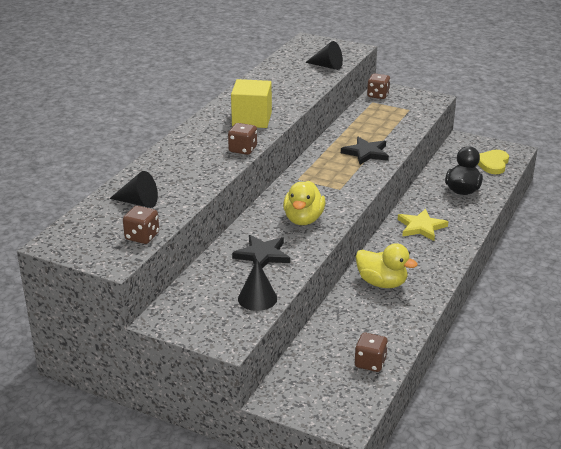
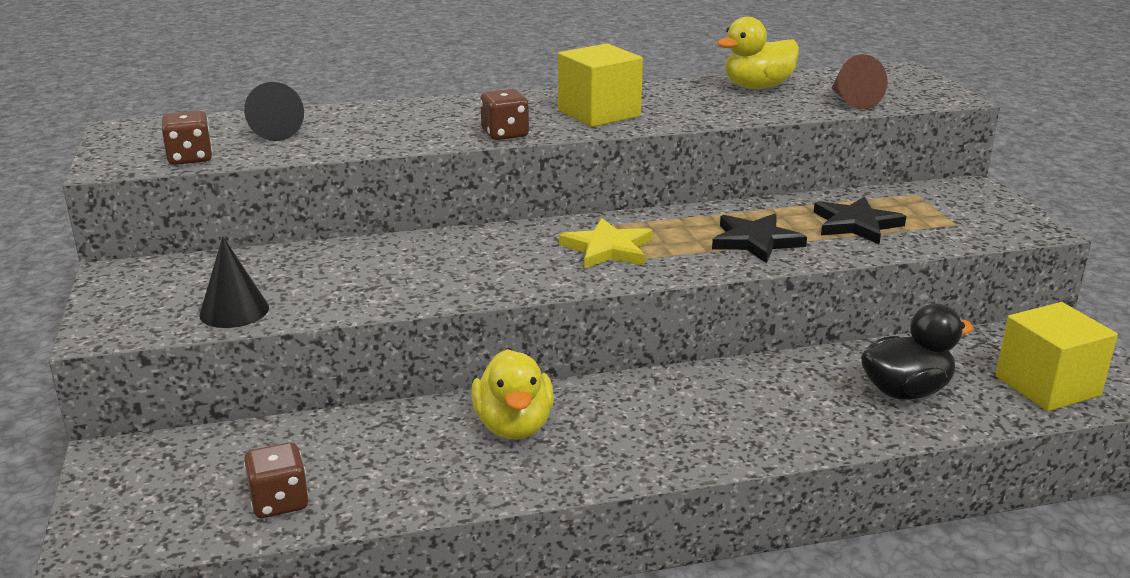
camera: 50 degrees right, 5 degrees down
black star [232,235,290,269] -> black star moved to [814,196,906,244]
yellow duck [283,181,325,225] -> yellow duck moved to [717,17,799,89]
black cone [305,41,343,70] -> brown cone [832,54,888,109]
brown dice [367,73,390,99] -> none
yellow star [398,209,448,241] -> yellow star moved to [559,218,653,269]
yellow heart [477,150,509,174] -> yellow cube [996,302,1118,411]

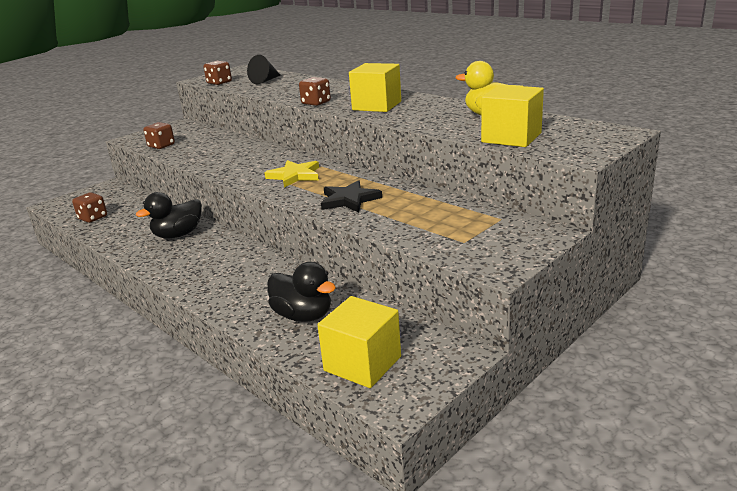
camera: 60 degrees right, 0 degrees up
black cone [199,236,269,328] -> brown dice [143,122,175,149]
yellow duck [472,349,554,439] -> black duck [136,192,202,239]
black star [814,196,906,244] -> none
brown cone [832,54,888,109] -> yellow cube [481,85,544,147]

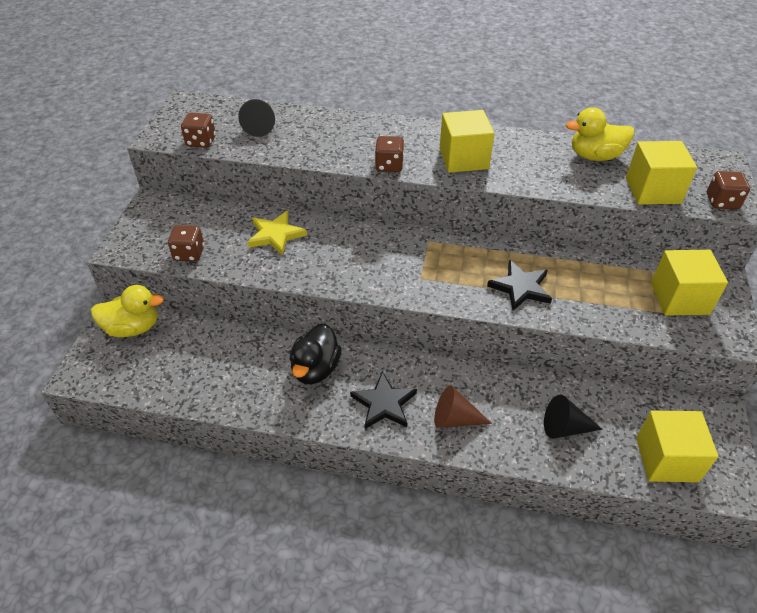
camera: 35 degrees left, 20 degrees up
brown dice [72,192,107,223] -> brown dice moved to [707,171,750,209]
yellow star [264,160,319,187] -> yellow star moved to [247,211,307,256]
black duck [268,262,336,322] -> black cone [544,394,603,439]
none -> yellow duck [91,285,164,337]
none -> black star [350,371,417,429]
none -> brown cone [434,385,492,428]
none -> yellow cube [651,250,728,316]

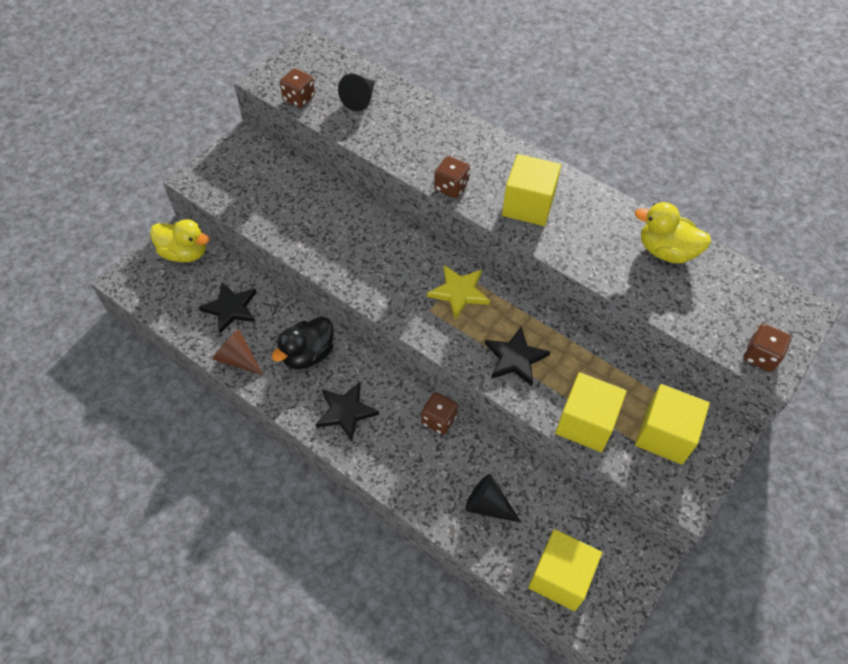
camera: 25 degrees right, 10 degrees up
brown dice [168,225,204,262] -> brown dice moved to [421,392,458,435]
yellow star [247,211,307,256] -> yellow star moved to [427,265,490,320]
brown cone [434,385,492,428] -> brown cone moved to [213,330,263,375]
yellow cube [626,141,697,205] -> yellow cube moved to [555,372,627,452]
none -> black star [199,282,257,334]

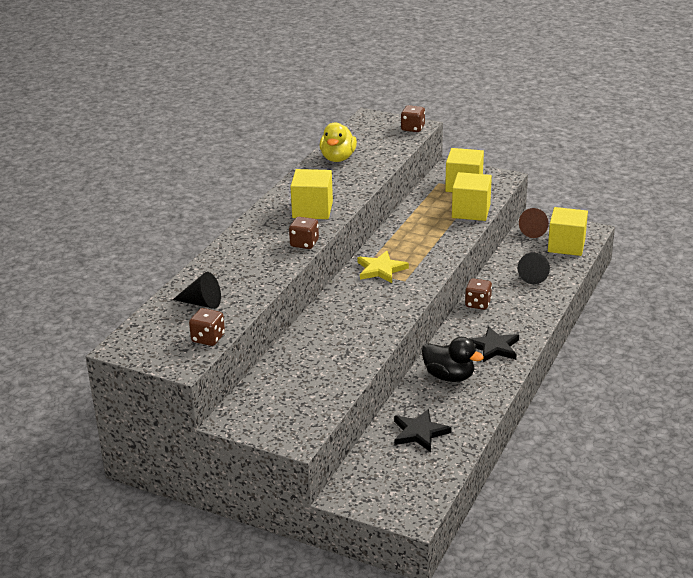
camera: 100 degrees left, 25 degrees down
yellow duck [150,219,210,262] -> none
brown cone [213,330,263,375] -> brown cone moved to [519,208,549,238]
black star [485,327,551,386] -> none

